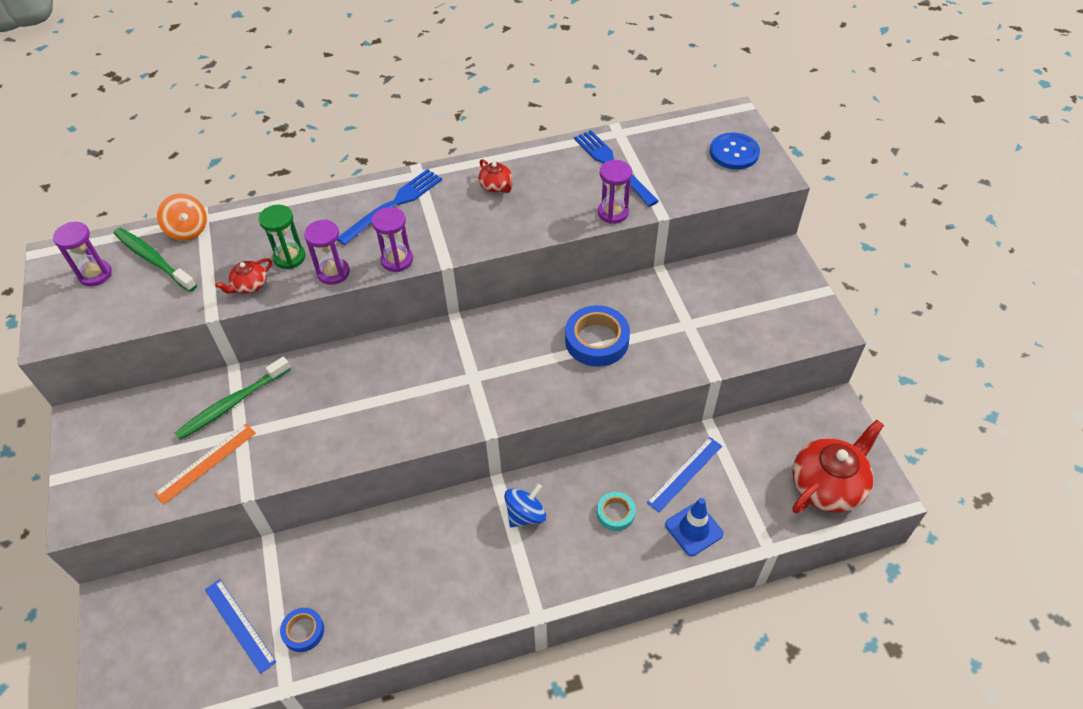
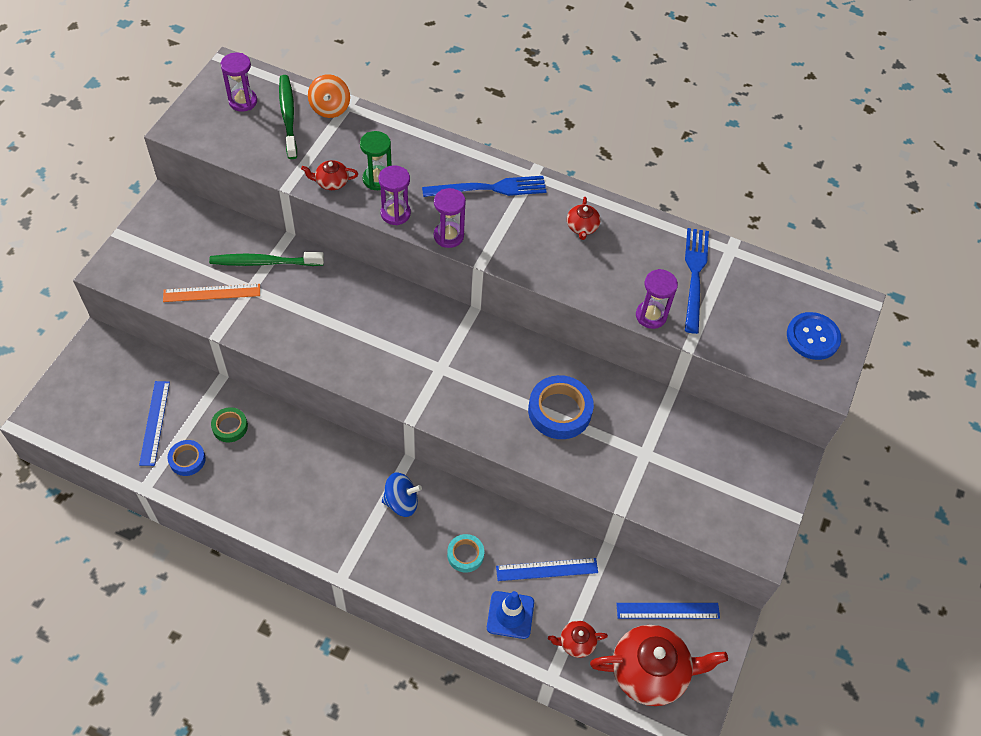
camera: 35 degrees right, 5 degrees up
none -> green tape [211,407,248,443]
none -> red teapot [548,621,608,658]
none -> blue ruler [616,603,720,619]

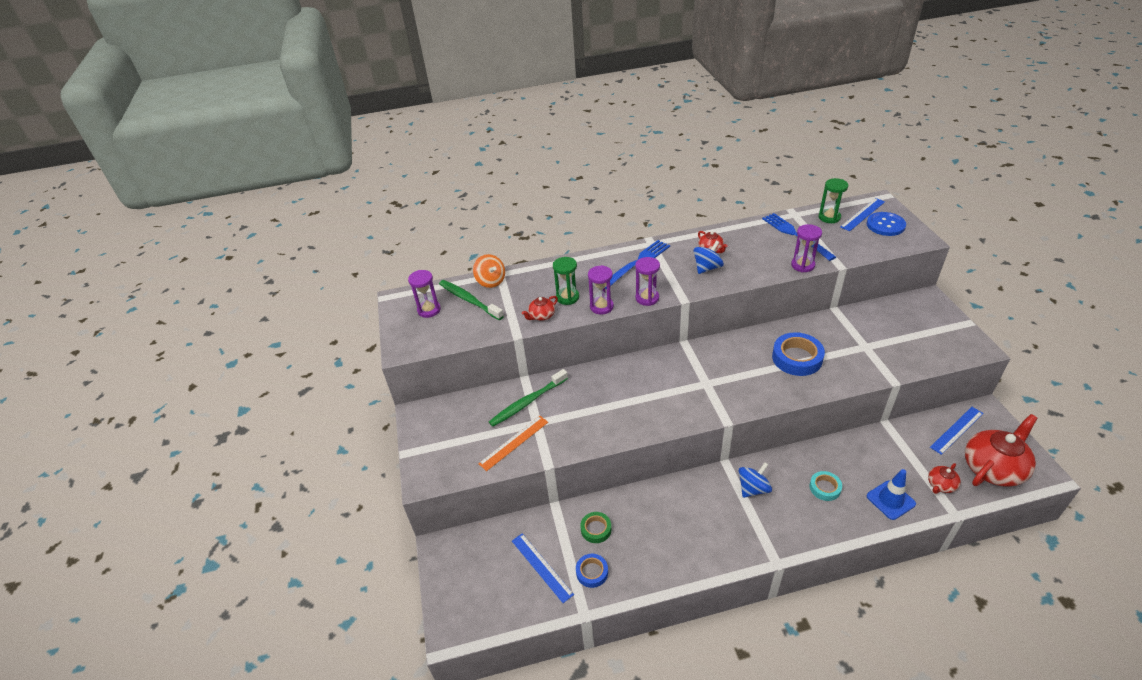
camera: 30 degrees left, 15 degrees down
blue ruler [496,558,598,581] -> blue ruler moved to [840,198,885,231]
none -> blue spinning top [693,241,724,274]
none -> green hourglass [819,178,848,223]

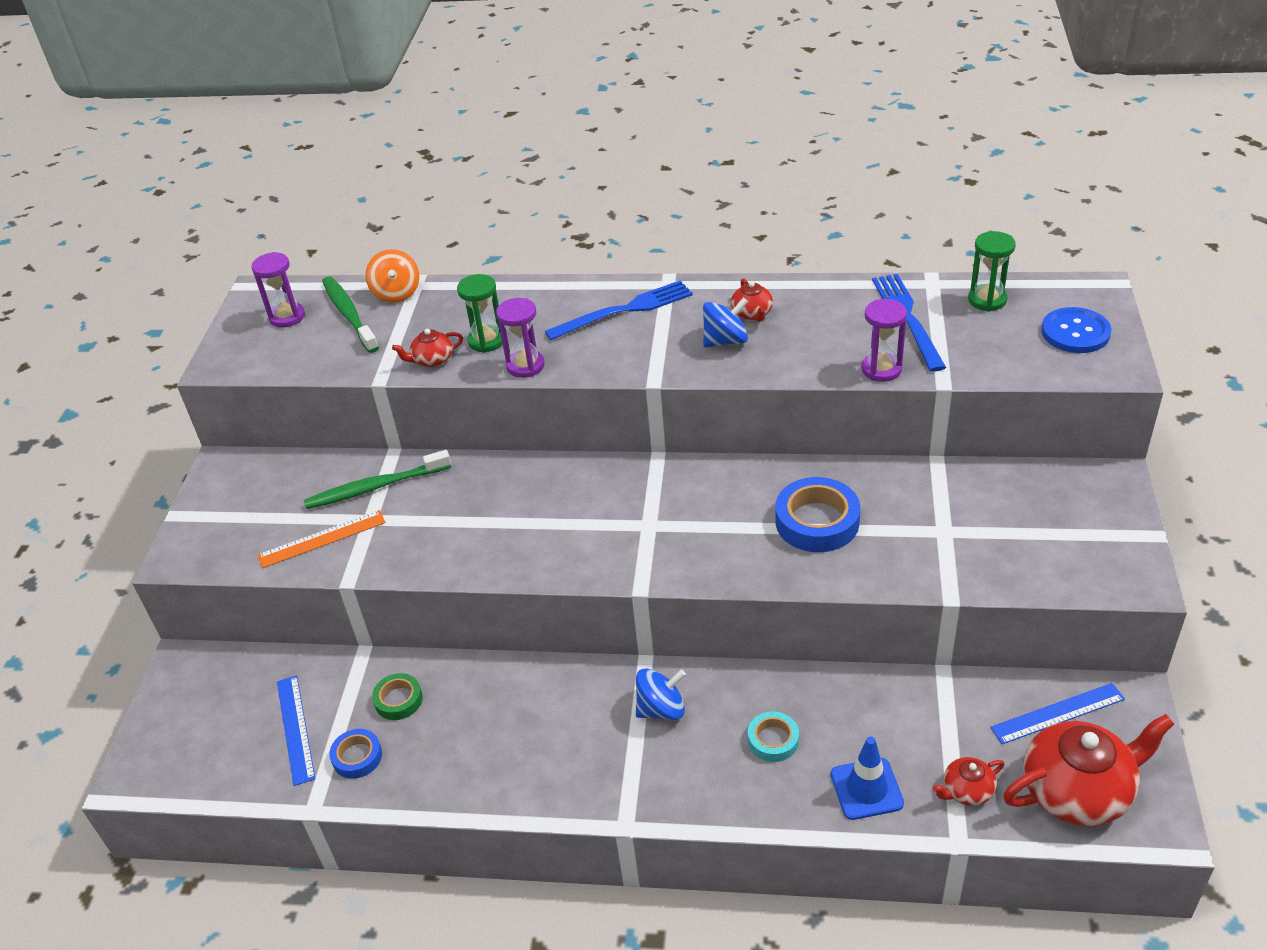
camera: 20 degrees right, 0 degrees up
purple hourglass [635,257,660,306] -> none
blue ruler [840,198,885,231] -> none

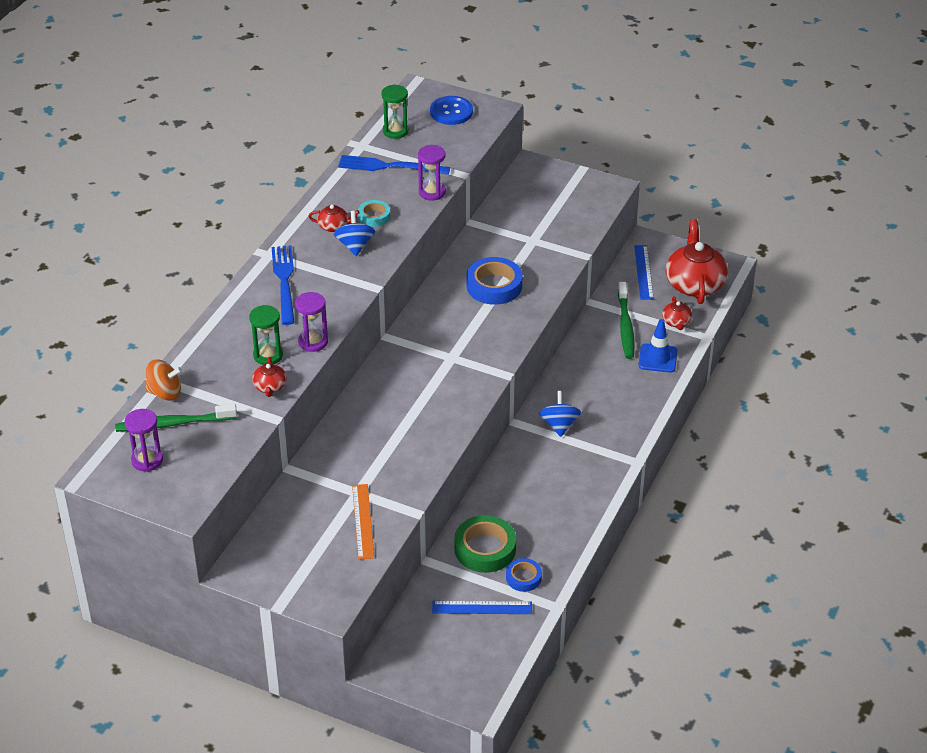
camera: 75 degrees left, 0 degrees up
green toothbrush [304,450,451,509] -> green toothbrush moved to [618,282,635,359]
green tape [372,673,423,720] -> green tape [454,515,516,573], size x1.75
turquoise tape [748,712,799,762] -> turquoise tape moved to [358,200,390,227]

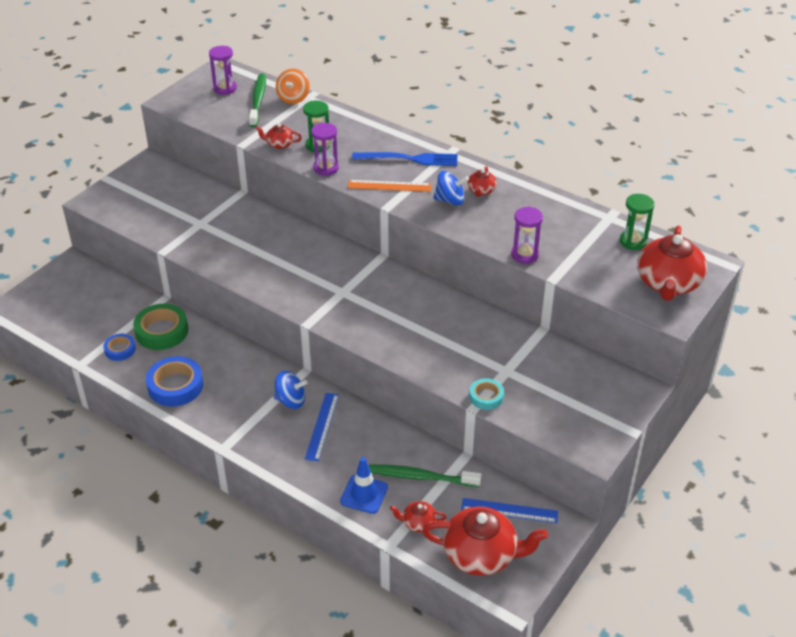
camera: 100 degrees right, 0 degrees up
blue fork [338,155,450,175] -> none
orange ruler [352,484,374,559] -> orange ruler moved to [348,180,431,192]
turquoise tape [358,200,390,227] -> turquoise tape moved to [469,378,504,410]
blue button [430,96,473,125] -> red teapot [637,226,707,301]
blue ruler [432,601,532,614] -> blue ruler moved to [305,393,339,462]
blue tape [467,257,522,305] -> blue tape moved to [146,356,203,406]

